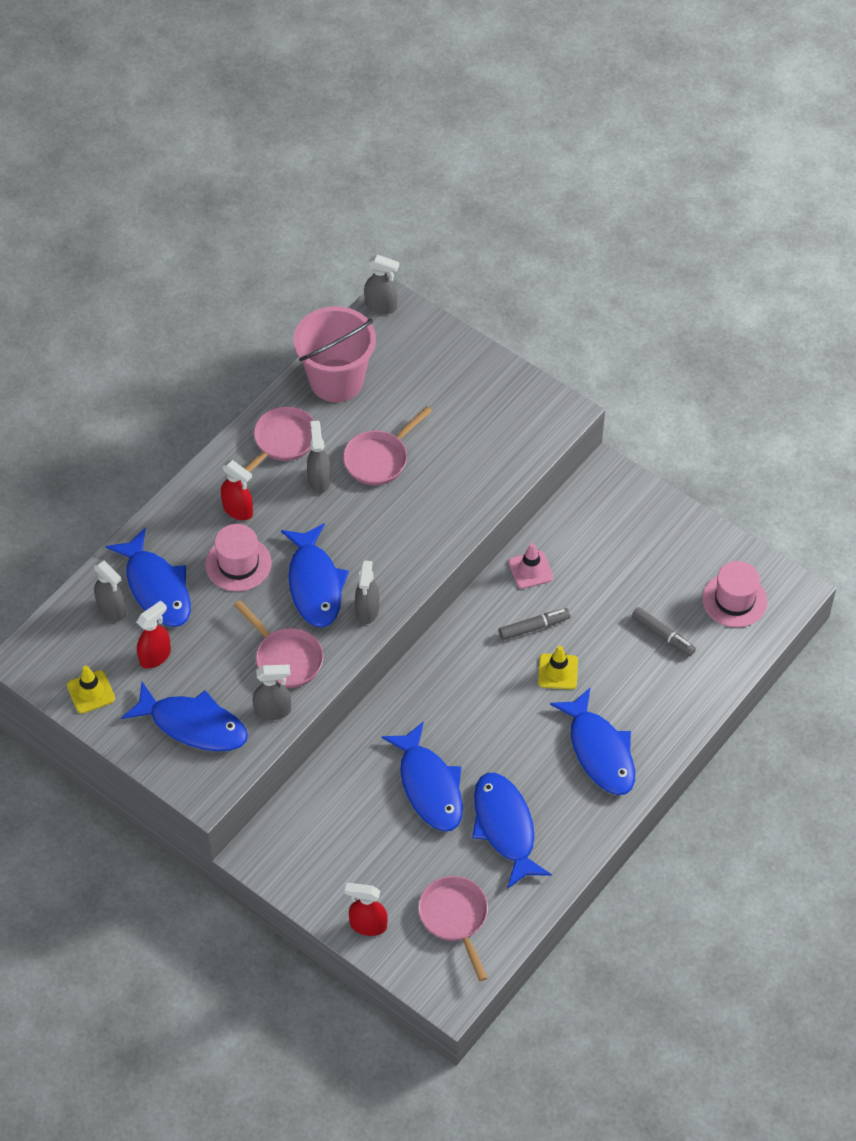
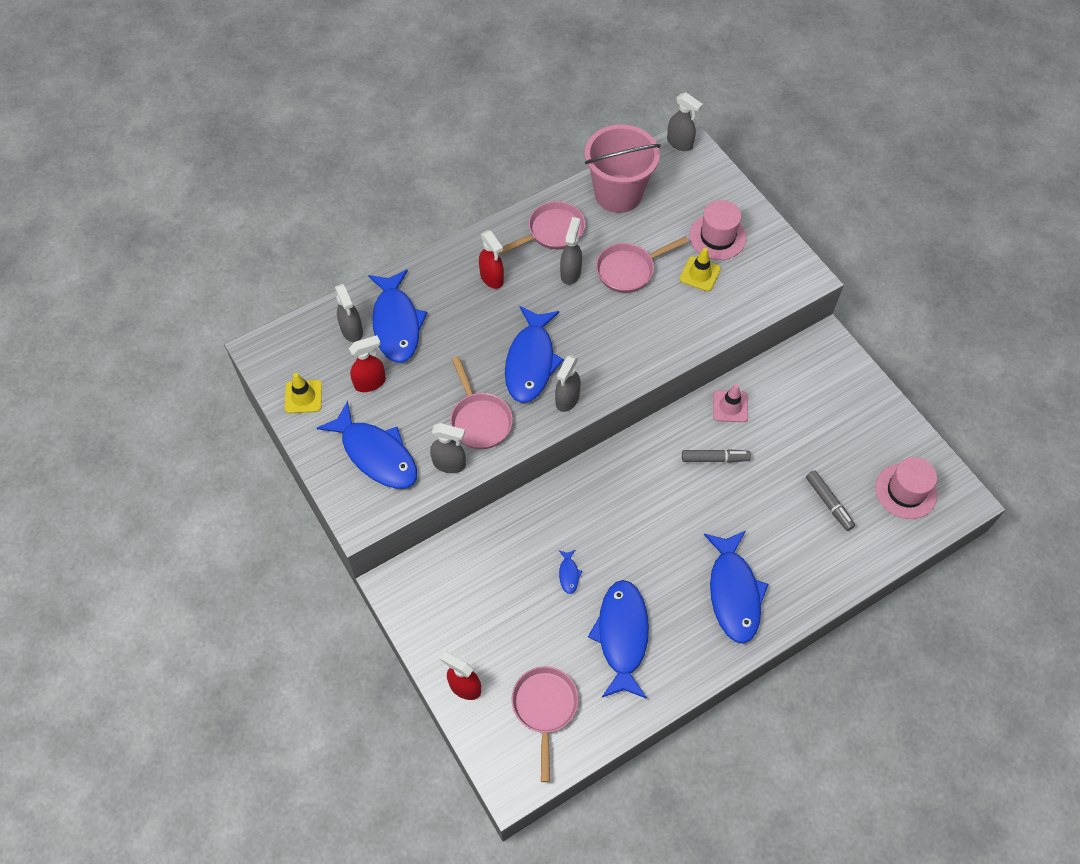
camera: 20 degrees right, 5 degrees up
pink hat [205,524,271,591] -> pink hat moved to [689,200,747,260]
blue fish [382,721,463,832] -> blue fish [559,550,583,594], size x0.40
yellow traffic cone [538,646,578,689] -> yellow traffic cone moved to [680,248,721,292]

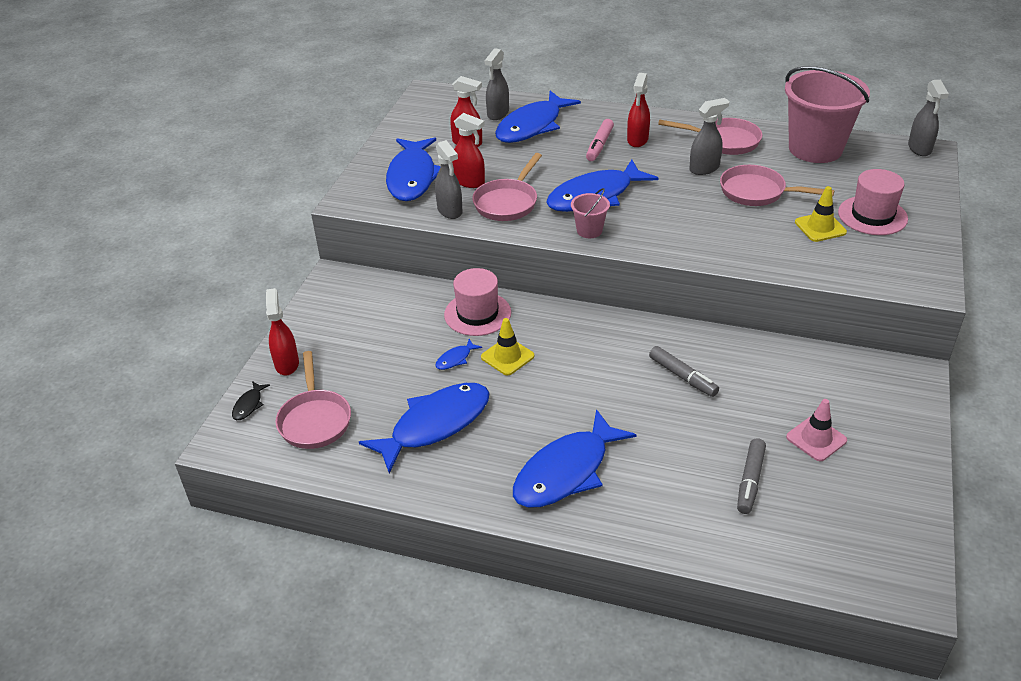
camera: 50 degrees right, 20 degrees down
yellow traffic cone [285,373,322,413] -> yellow traffic cone moved to [481,318,534,376]
pink pan [512,666,579,782] -> pink pan turned 120 degrees clockwise [275,351,351,449]
grey spray bottle [555,355,581,412] -> pink bucket [571,188,610,238]
pink traffic cone [713,384,748,422] -> pink traffic cone moved to [786,399,847,461]
pink hat [875,457,937,519] -> pink hat moved to [444,268,511,336]
none -> black fish [232,381,270,420]
none -> red spray bottle [452,113,485,188]
none -> pink marker [586,119,614,161]

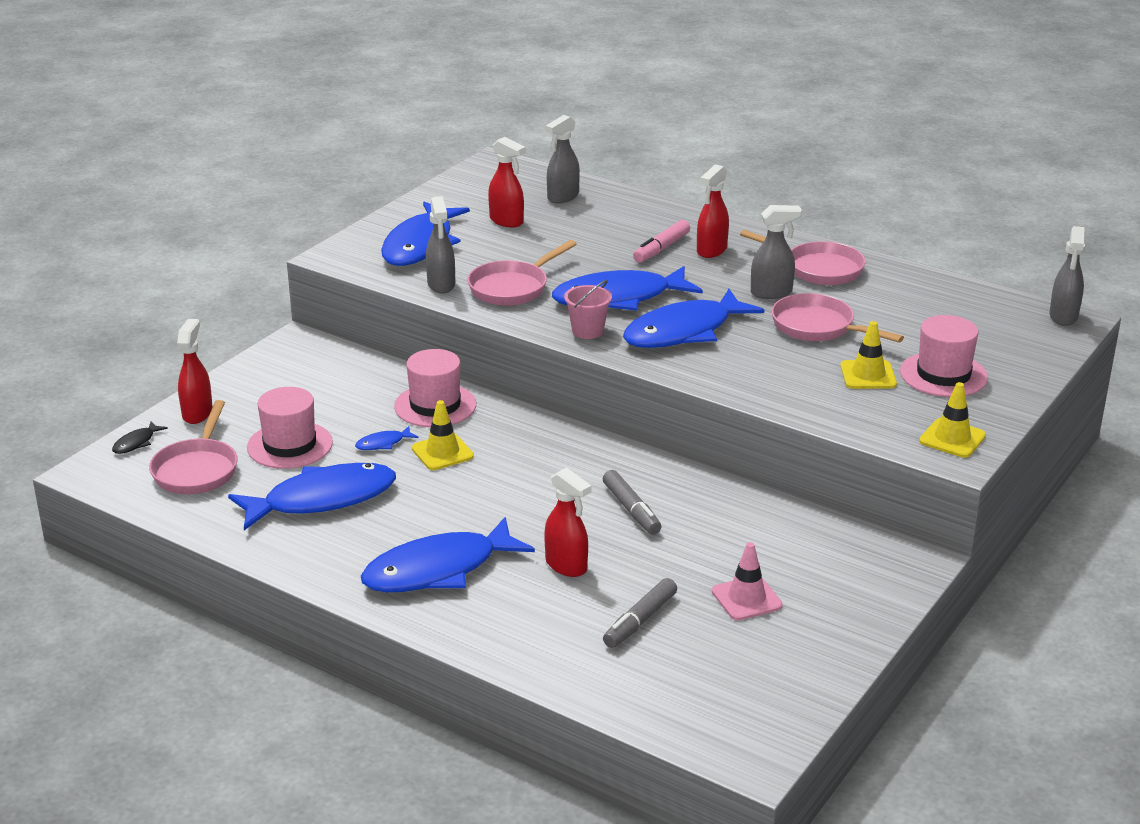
camera: 15 degrees right, 10 degrees down
red spray bottle [452,113,485,188] -> red spray bottle moved to [544,467,592,577]
blue fish [495,91,581,143] -> blue fish moved to [623,289,764,348]
pink bucket [785,66,870,163] -> none
none -> pink hat [247,387,333,469]
none -> yellow traffic cone [919,382,986,458]

